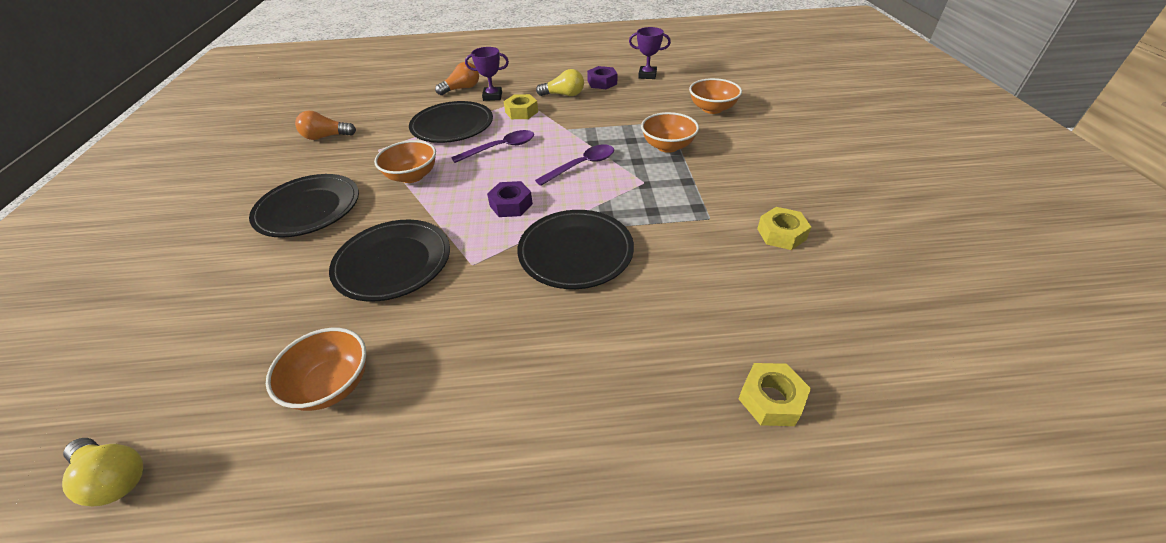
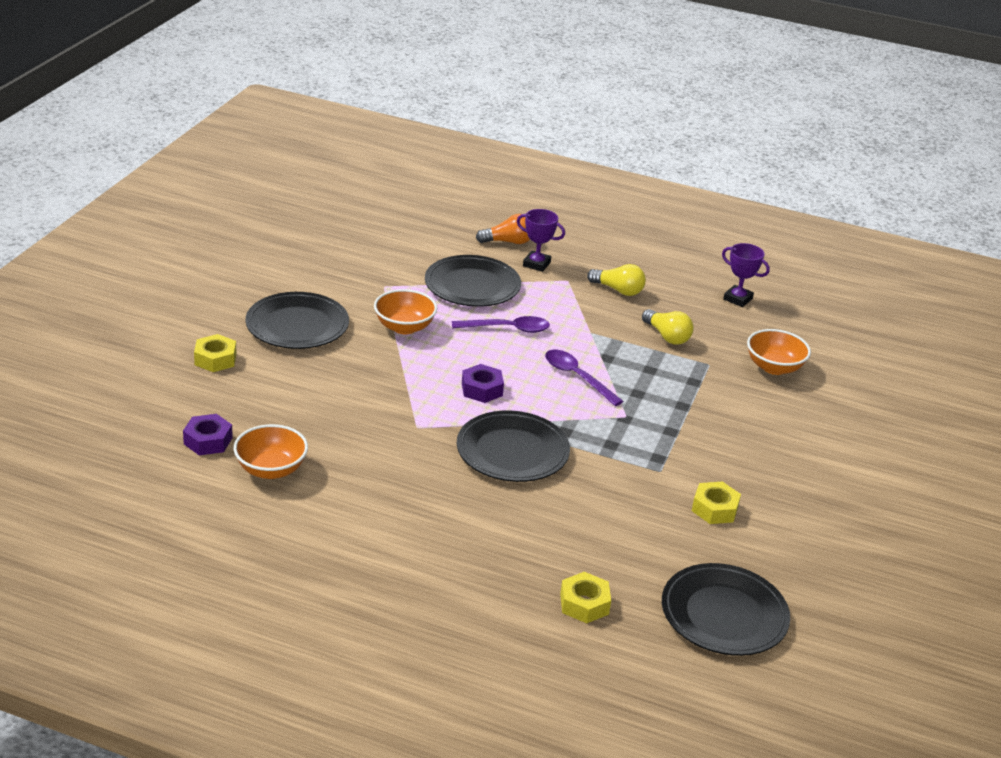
camera: 20 degrees right, 10 degrees down
yellow light bulb [62,438,143,506] -> yellow light bulb moved to [642,309,694,345]
orange light bulb [295,111,356,140] -> none
black plate [329,220,450,302] -> black plate moved to [662,563,790,656]
yellow nut [504,94,538,119] -> yellow nut moved to [194,334,237,372]
purple spoon [535,144,614,186] -> purple spoon turned 120 degrees counterclockwise [545,350,623,406]
purple nut [587,66,617,89] -> purple nut moved to [183,414,233,455]
orange bowl [641,112,699,153] -> none

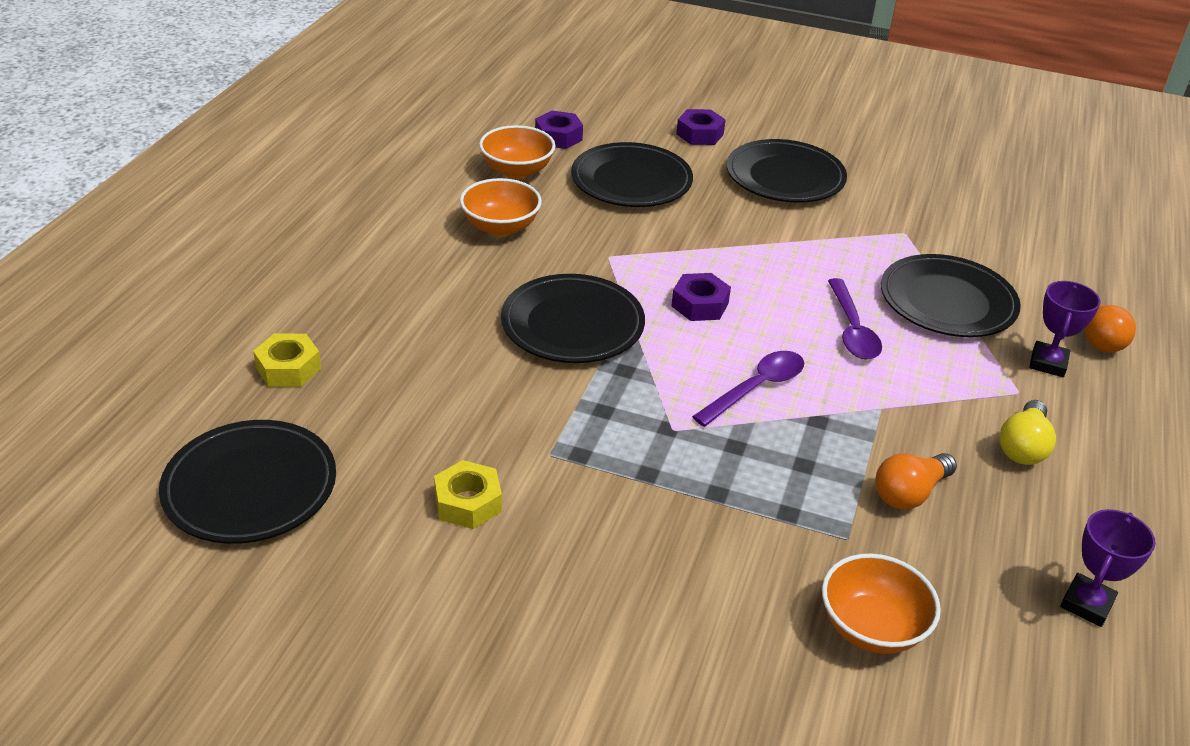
camera: 90 degrees right, 5 degrees up
yellow nut [194,334,237,372] -> purple nut [676,109,726,145]
orange bowl [374,289,437,334] -> orange bowl moved to [460,178,542,236]
yellow light bulb [642,309,694,345] -> orange light bulb [875,453,957,510]
none -> black plate [571,142,693,207]

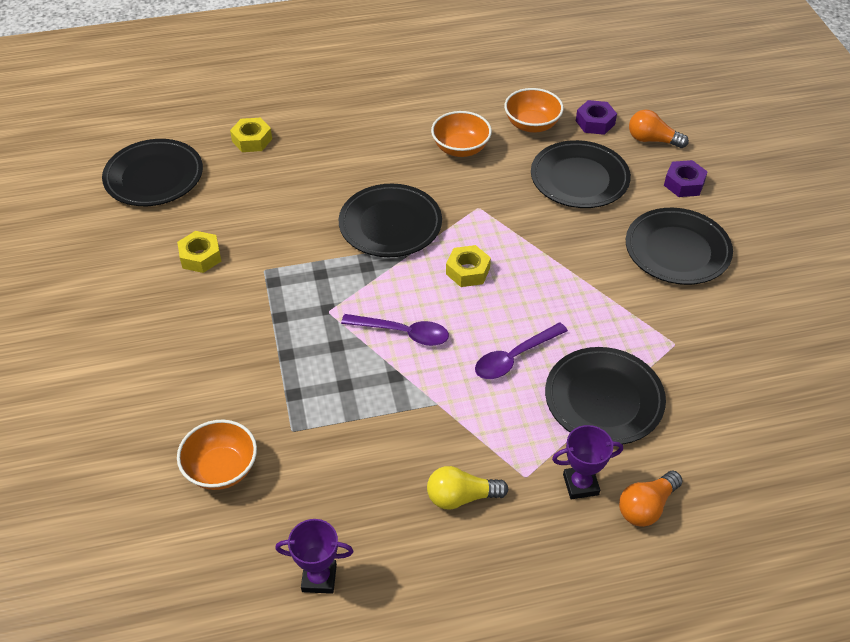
camera: 60 degrees right, 10 degrees up
purple nut [671,273,731,321] -> yellow nut [446,245,491,287]
orange light bulb [875,453,957,510] -> orange light bulb moved to [629,110,689,148]

